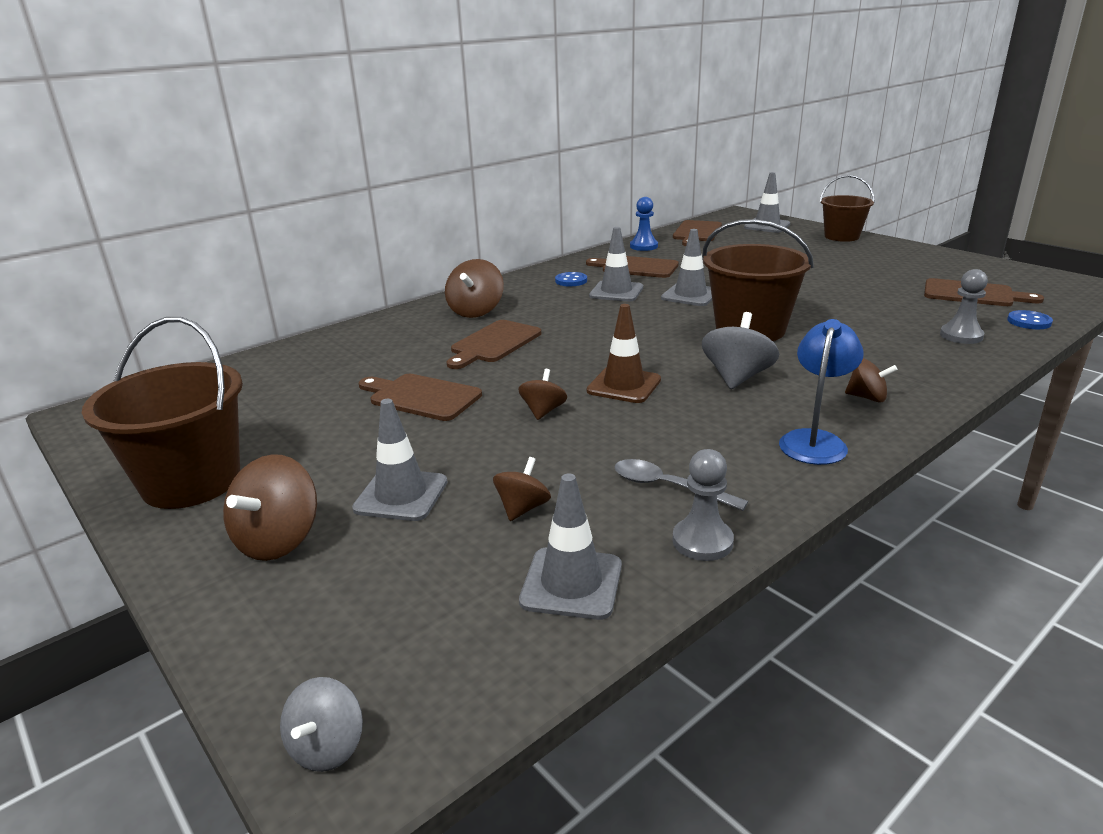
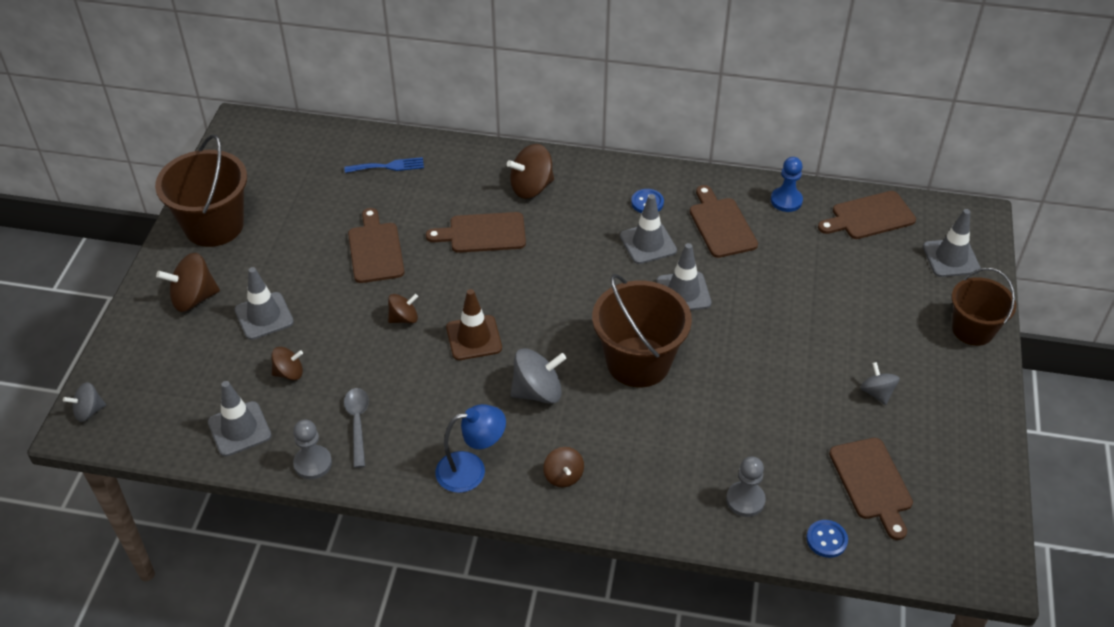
camera: 50 degrees right, 20 degrees up
none -> blue fork [344,157,424,173]
none -> grey spinning top [860,362,900,405]

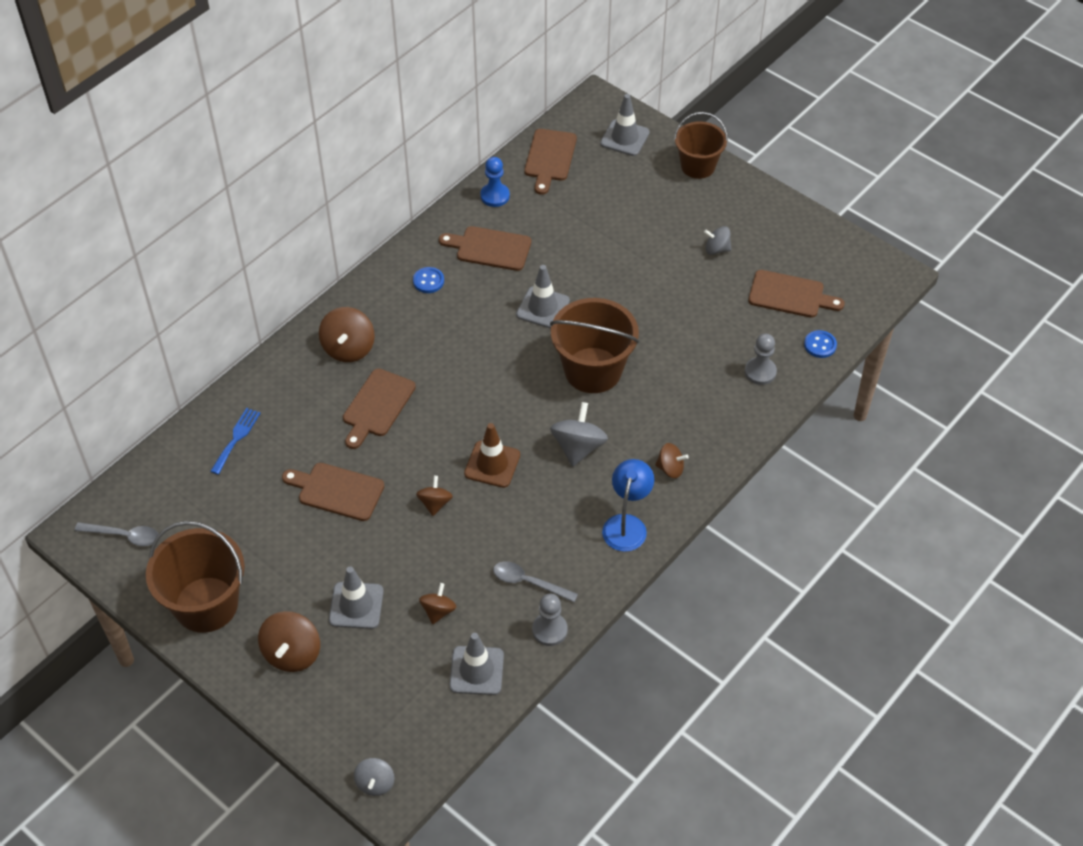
camera: 60 degrees left, 5 degrees up
grey traffic cone [620,194,677,264] -> none
none -> grey spoon [75,522,159,546]

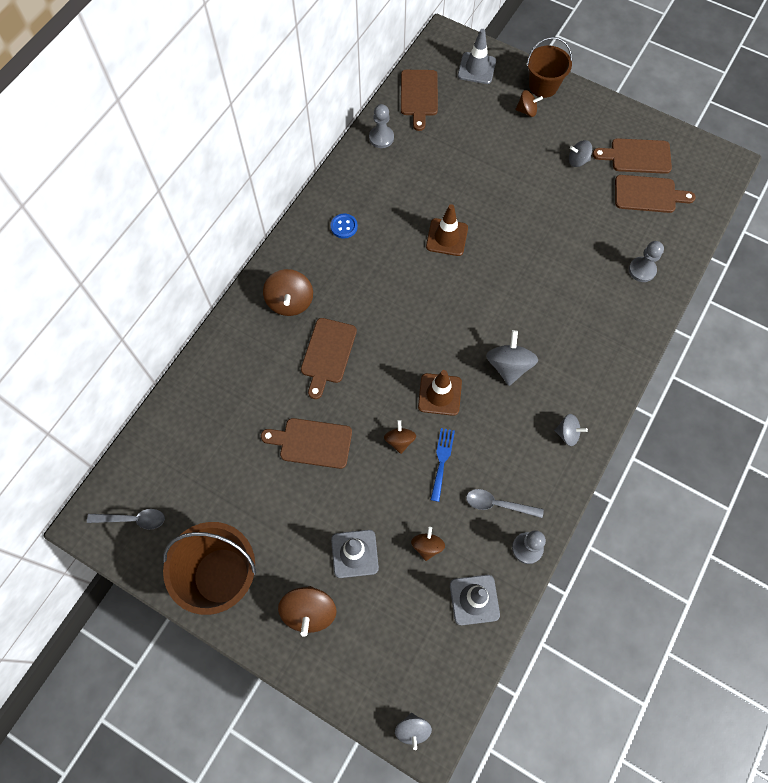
camera: 10 degrees left, 15 degrees up
blue fork [210,408,261,475] -> blue fork moved to [431,428,455,502]
brown cutting board [439,226,531,271] -> brown cutting board moved to [592,138,672,174]
blue pawn [480,157,510,207] -> grey pawn [369,104,394,148]
grey traffic cone [516,265,570,328] -> brown traffic cone [426,204,468,256]
brown bucket [550,298,639,393] -> none
blue lamp [602,459,654,552] -> grey spinning top [554,414,588,446]
brown spinning top [655,443,689,478] -> brown spinning top moved to [516,90,543,117]
blue button [804,330,837,358] -> none

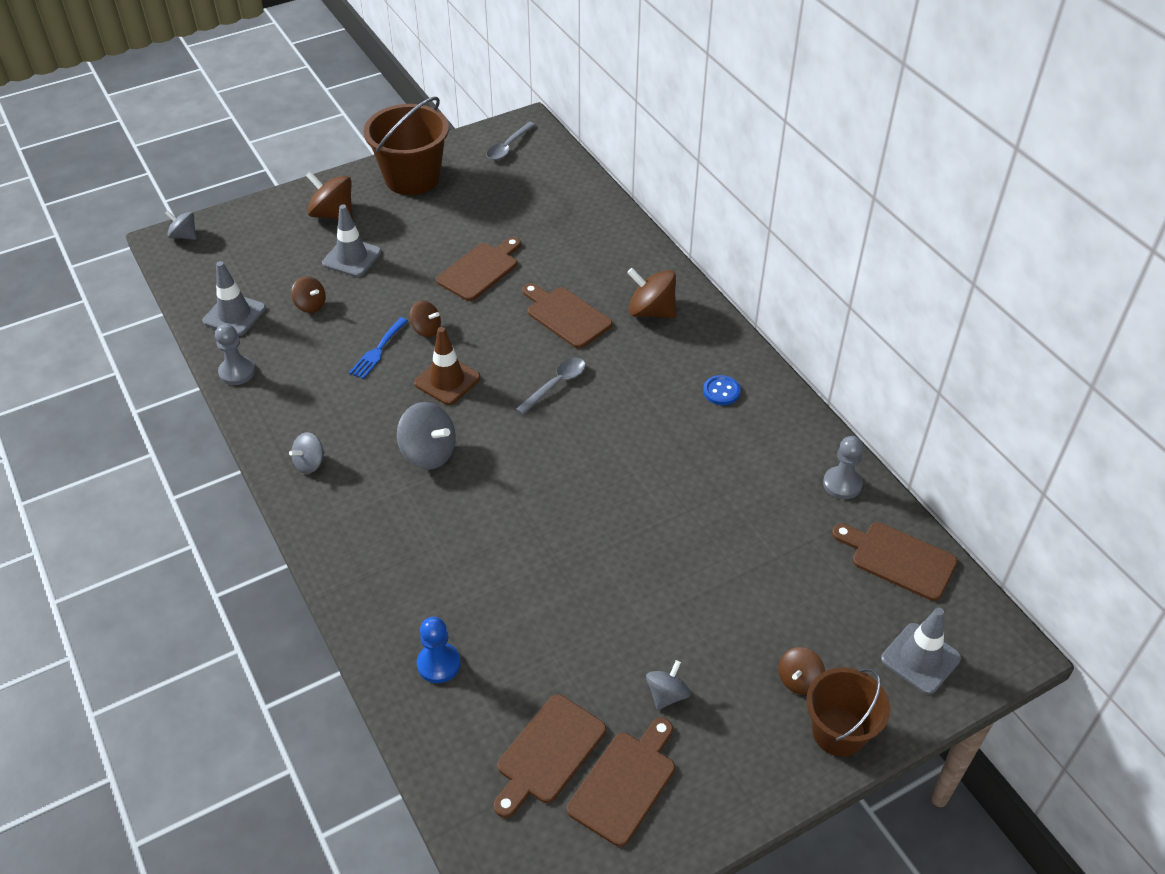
camera: 120 degrees right, 20 degrees down
brown traffic cone [426,204,468,256] -> none
blue fork [431,428,455,502] -> blue fork turned 75 degrees clockwise [349,317,408,379]
grey spoon [466,489,544,518] -> grey spoon moved to [516,358,586,415]
grey pawn [629,241,664,282] -> blue pawn [417,617,460,683]

